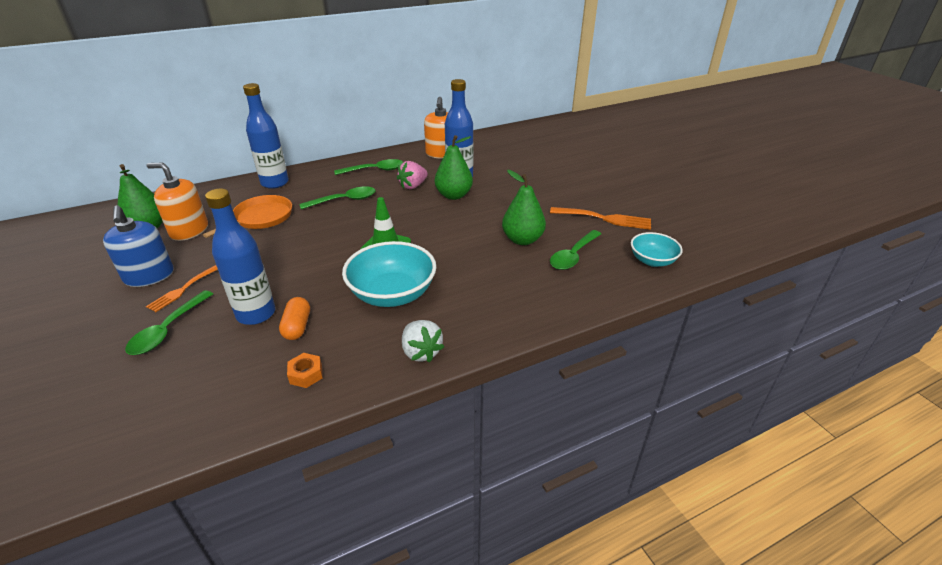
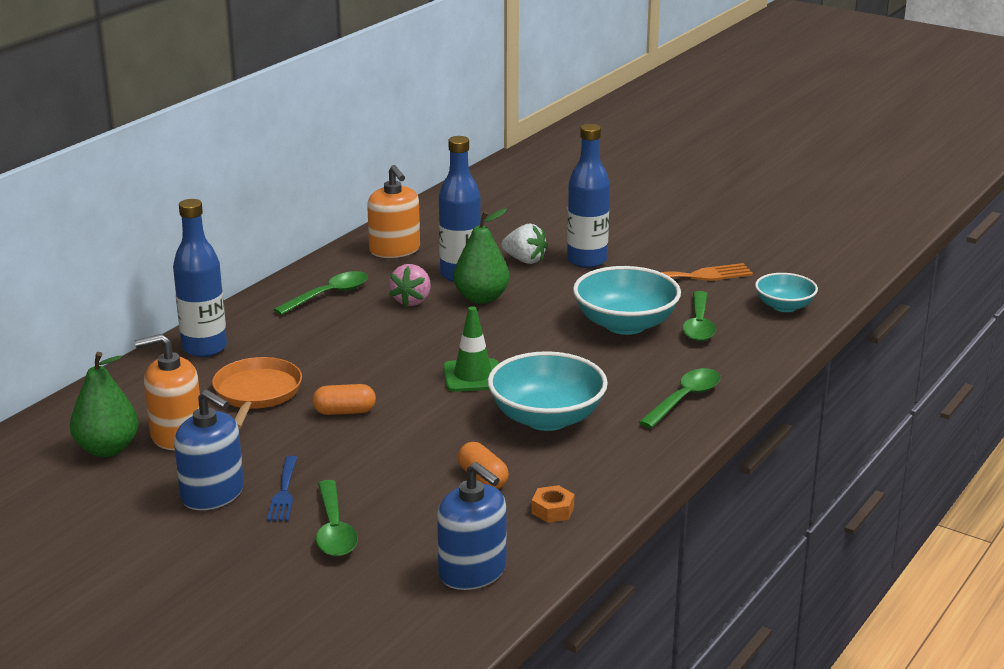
camera: 30 degrees left, 10 degrees down
orange fork [146,265,218,312] -> blue fork [267,456,298,521]
blue bottle [205,189,275,325] -> blue bottle moved to [567,124,610,268]
green spoon [299,186,375,209] -> green spoon moved to [639,368,721,428]
white strawberry [402,320,444,362] -> white strawberry moved to [501,224,548,264]
green pear [502,170,546,245] -> turquoise bowl [573,266,681,335]
none -> orange capsule [312,384,376,415]
none -> blue soap dispenser [437,462,506,590]

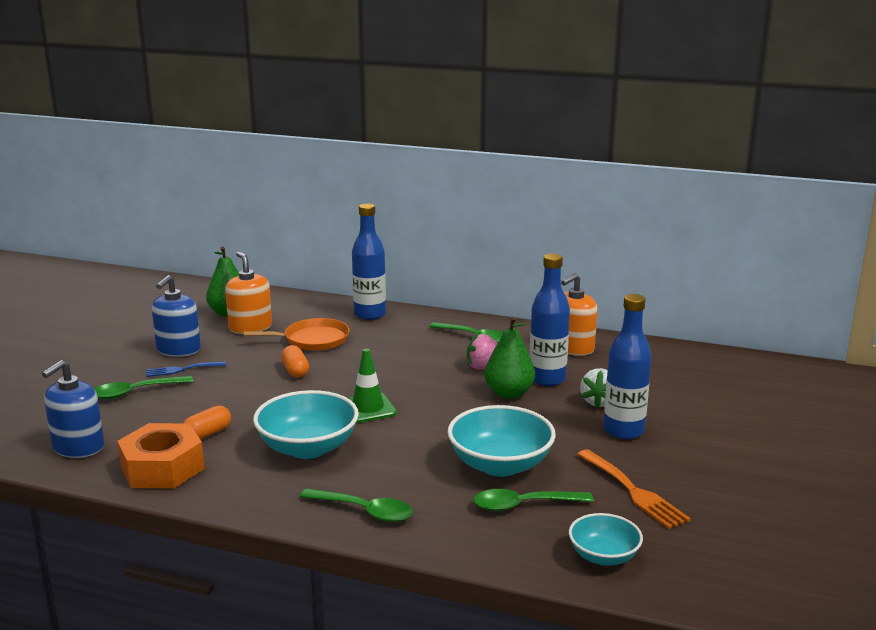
camera: 75 degrees right, 5 degrees down
orange nut [532,485,574,523] -> orange nut [117,423,205,489], size x2.33

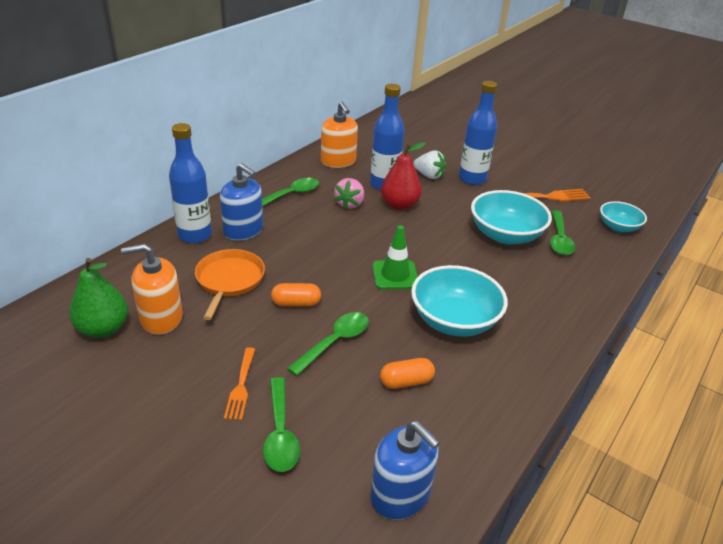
camera: 75 degrees left, 15 degrees up
orange nut [117,423,205,489] -> none
blue fork [147,361,226,377] -> orange fork [224,347,255,420]
blue soap dispenser [152,275,201,357] -> blue soap dispenser moved to [220,163,263,240]
orange capsule [183,405,231,440] -> orange capsule turned 75 degrees counterclockwise [380,358,435,389]
green spoon [300,488,413,522] -> green spoon moved to [287,312,369,376]
green pear [484,317,535,399] -> red pear [381,142,426,210]

